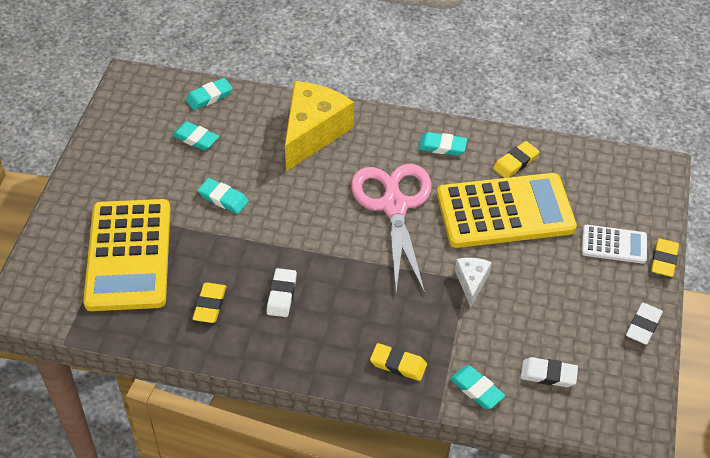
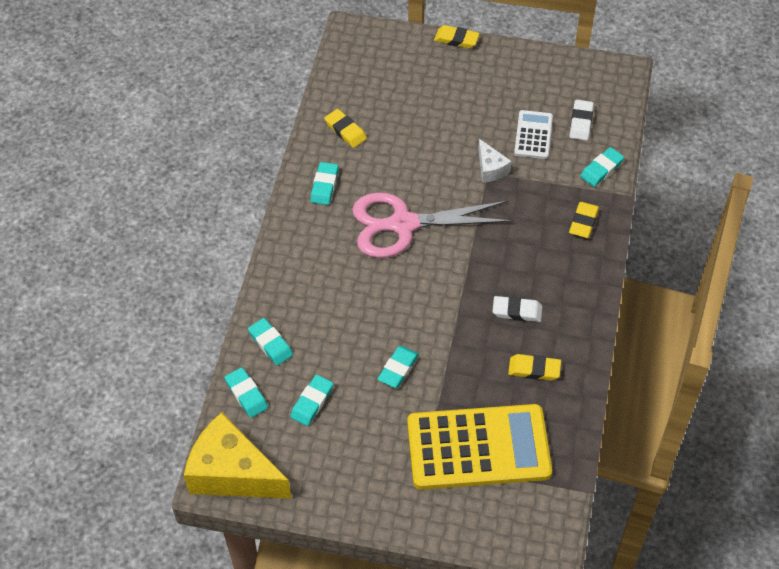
camera: 90 degrees left, 5 degrees up
yellow cheese [285,81,354,171] -> yellow cheese moved to [184,412,291,499]
yellow calculator [437,173,577,248] -> none
white cheese [455,258,492,307] -> white cheese turned 120 degrees counterclockwise [478,139,512,183]
white calculator [582,225,647,264] -> white calculator moved to [514,110,553,159]
white eraser [626,303,663,345] -> none
none -> turquoise eraser [248,318,293,366]

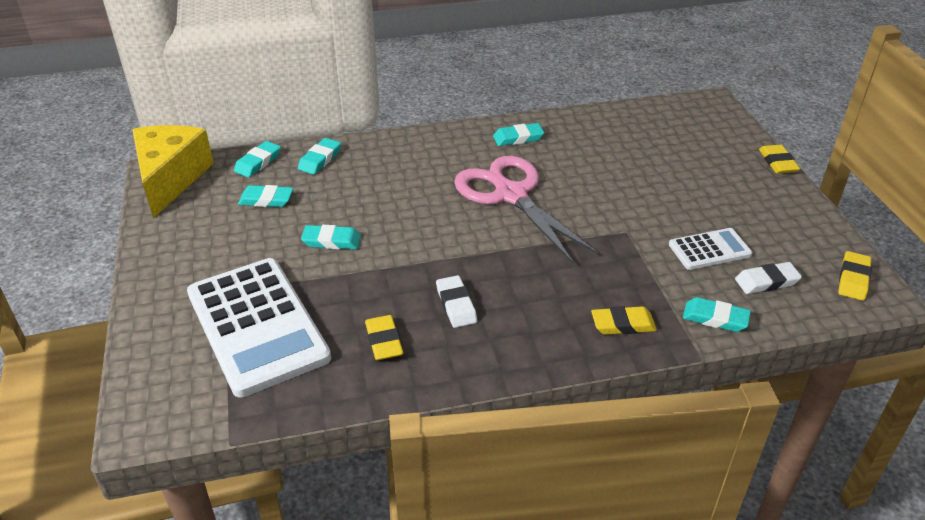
camera: 65 degrees right, 15 degrees down
yellow eraser [324,109,367,148] -> yellow eraser moved to [838,251,872,301]
yellow calculator [407,404,552,490] -> white calculator [187,258,331,398]
white cheese [478,139,512,183] -> none

